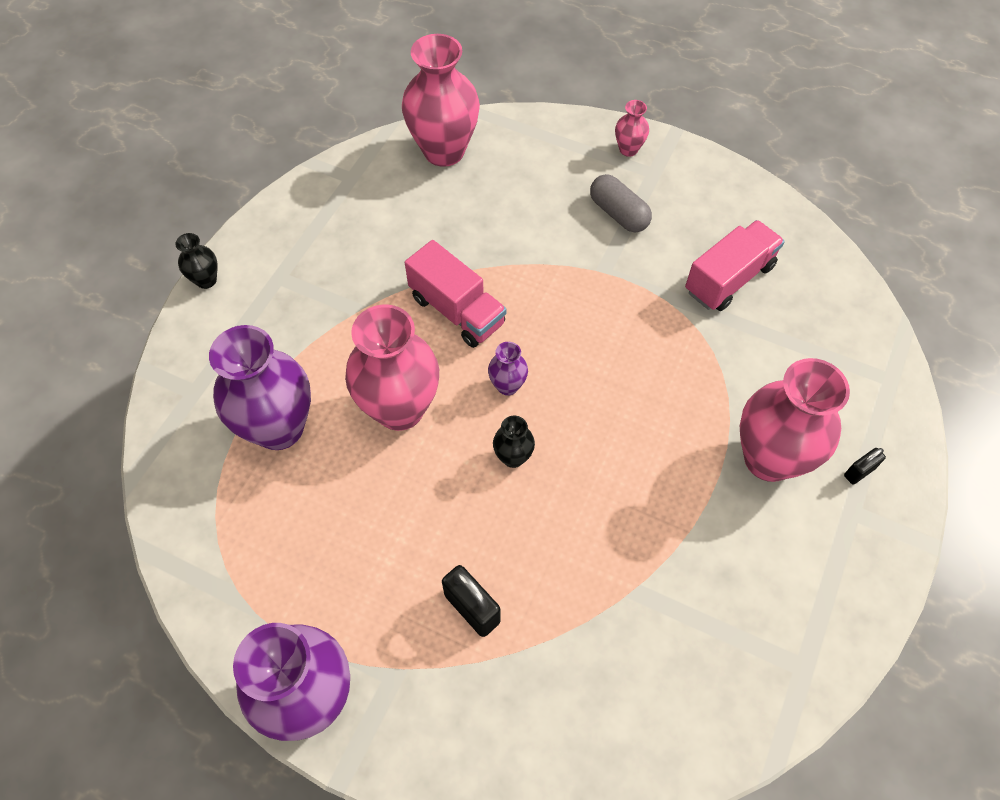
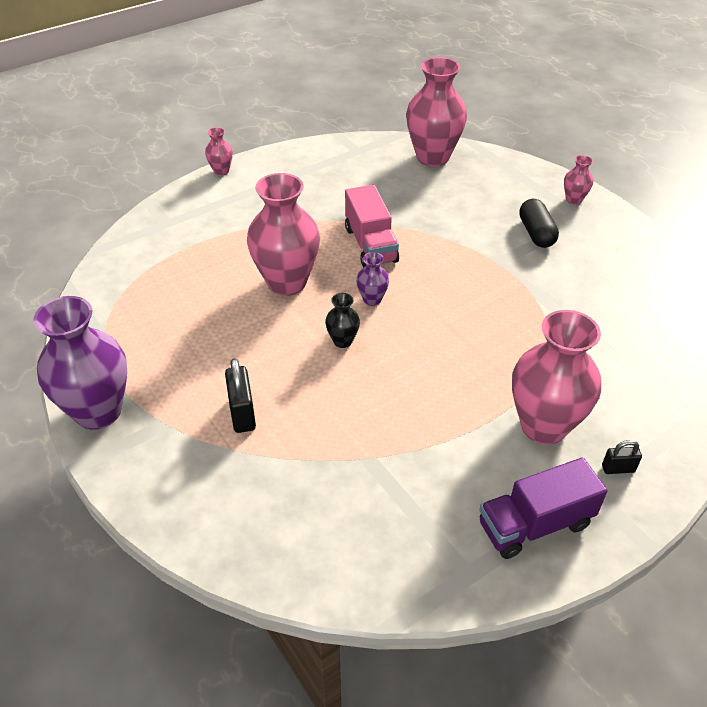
camera: 30 degrees right, 15 degrees down
black vase [175,233,218,289] -> pink vase [205,127,233,175]
purple vase [209,325,311,450] -> none
grey capsule [590,174,652,232] -> black capsule [519,199,559,248]
pink truck [685,220,785,311] -> none
none -> purple truck [479,457,607,559]

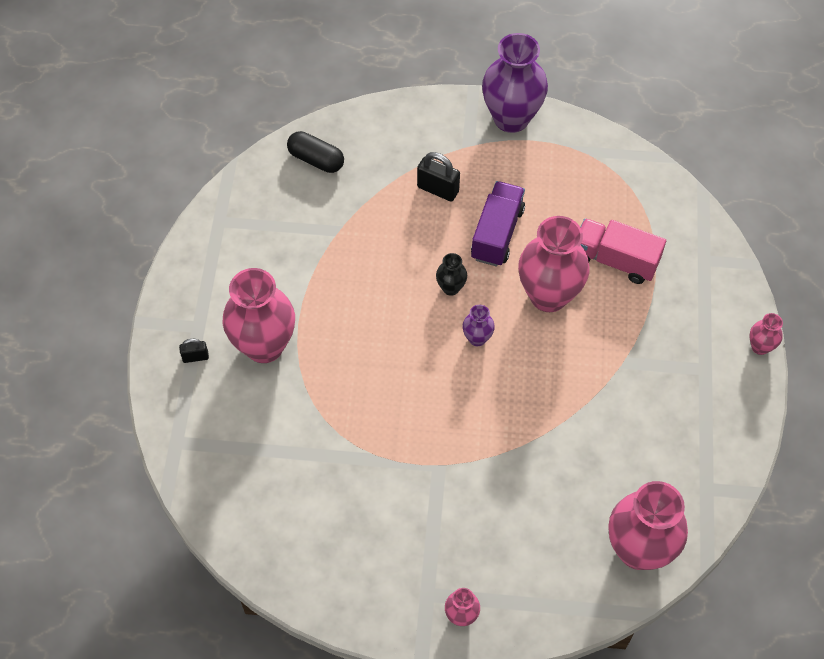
camera: 130 degrees right, 15 degrees up
pink truck [345,185,399,267] -> pink truck moved to [580,218,666,284]
purple truck [479,457,607,559] -> purple truck moved to [471,181,525,267]
black capsule [519,199,559,248] -> black capsule moved to [287,131,344,173]
black padlock [602,440,642,474] -> black padlock turned 45 degrees clockwise [179,339,209,363]

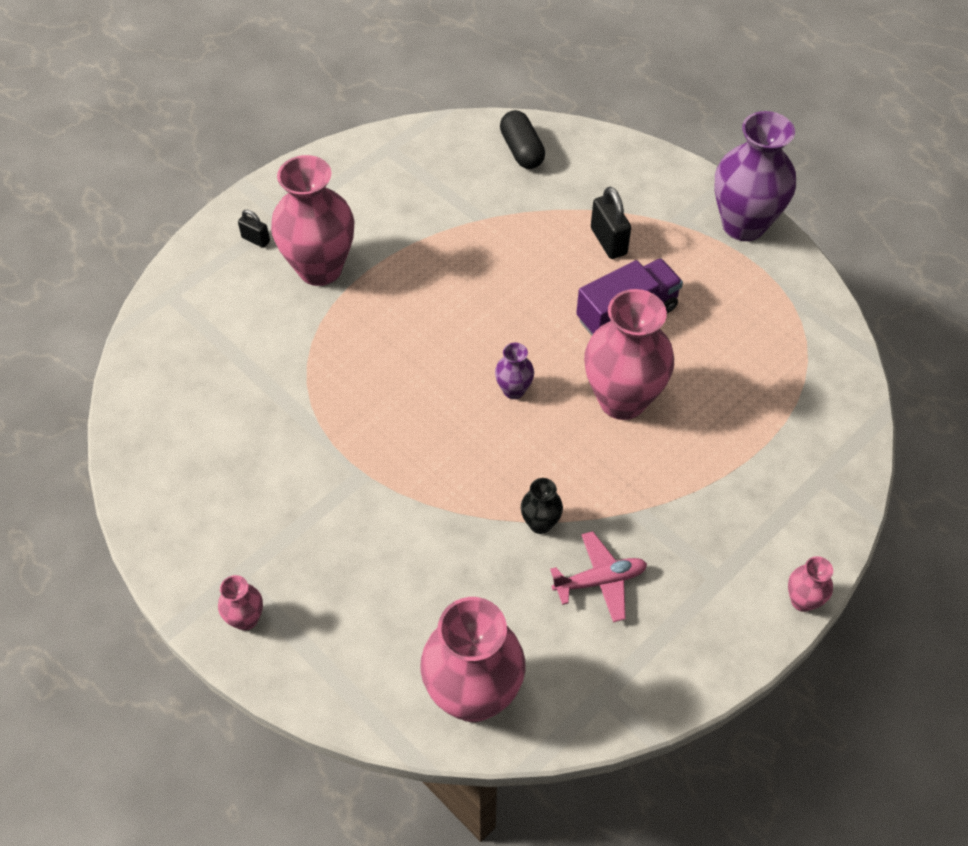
camera: 40 degrees right, 5 degrees down
black vase [436,253,467,296] -> black vase moved to [521,478,563,534]
pink truck [580,218,666,284] -> none
none -> pink plane [550,531,647,622]

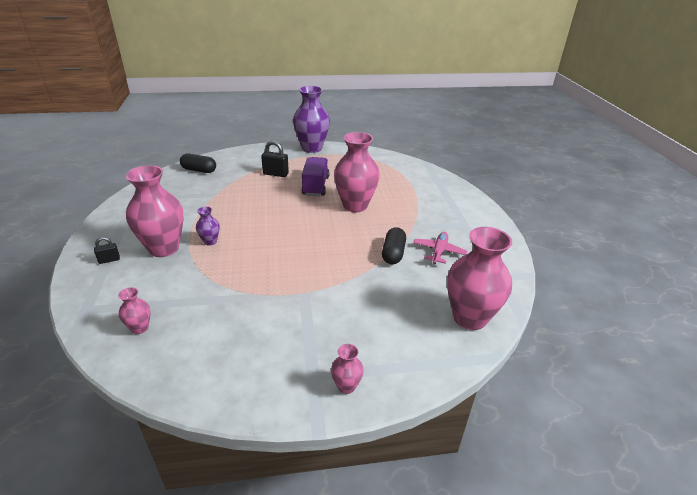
camera: 55 degrees left, 20 degrees down
purple vase [495,343,534,399] -> purple vase moved to [196,206,220,246]
black vase [521,478,563,534] -> black capsule [382,227,406,264]
pink vase [788,556,833,612] -> pink vase moved to [118,287,150,334]

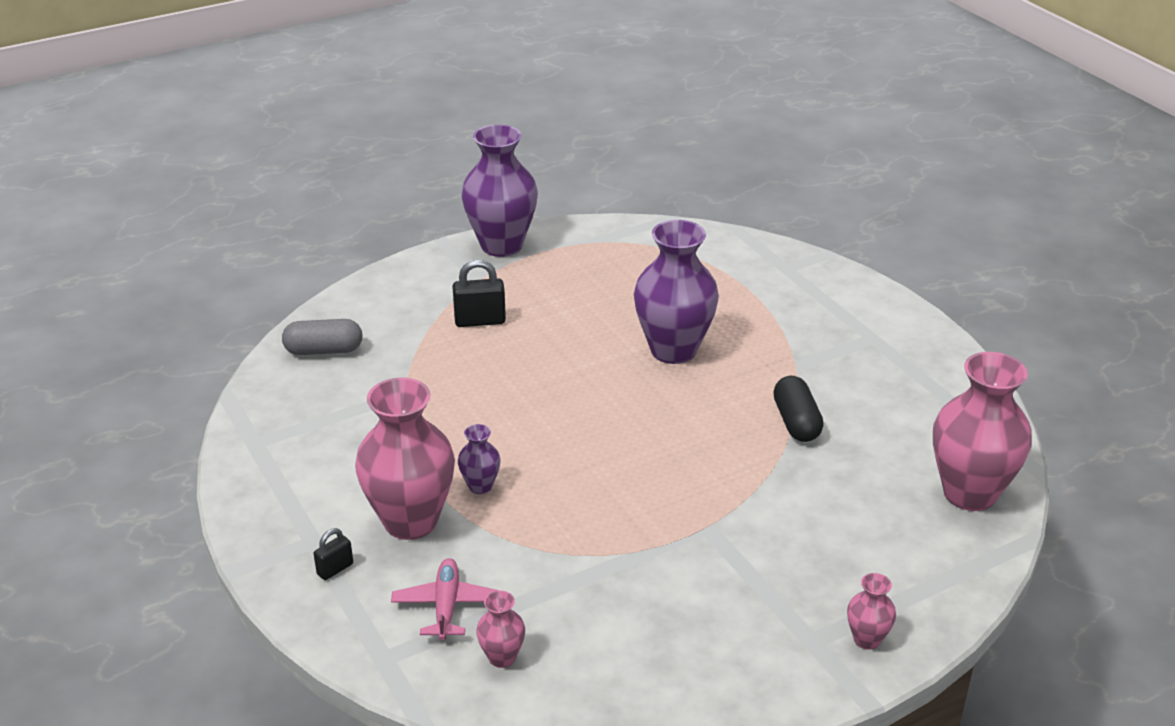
camera: 20 degrees left, 0 degrees up
black capsule [180,153,216,173] -> grey capsule [282,319,363,355]
purple truck [301,157,330,196] -> none
pink vase [334,132,380,212] -> purple vase [634,220,719,364]
pink plane [413,232,467,264] -> pink plane moved to [391,558,500,640]

